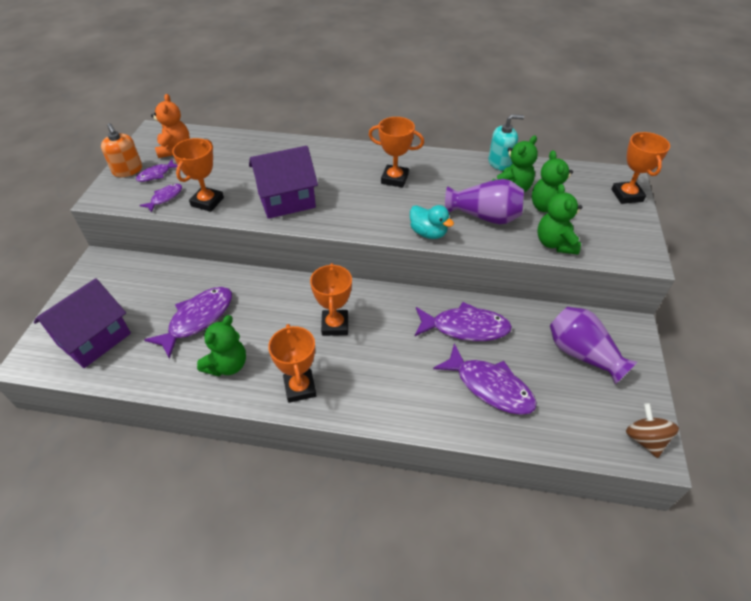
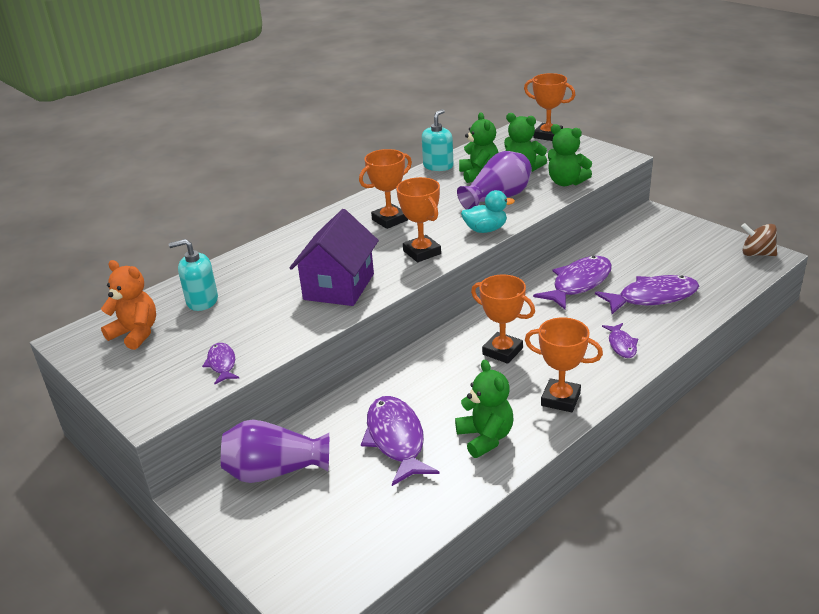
camera: 50 degrees left, 15 degrees down
purple house [34,278,131,368] -> none
orange soap dispenser [101,123,142,177] -> none
purple fish [136,160,178,182] -> purple fish moved to [602,323,638,358]
orange trophy [172,138,224,212] -> orange trophy moved to [396,177,441,262]
purple vase [550,307,637,384] -> purple vase moved to [221,419,329,483]
none -> turquoise soap dispenser [169,239,218,311]

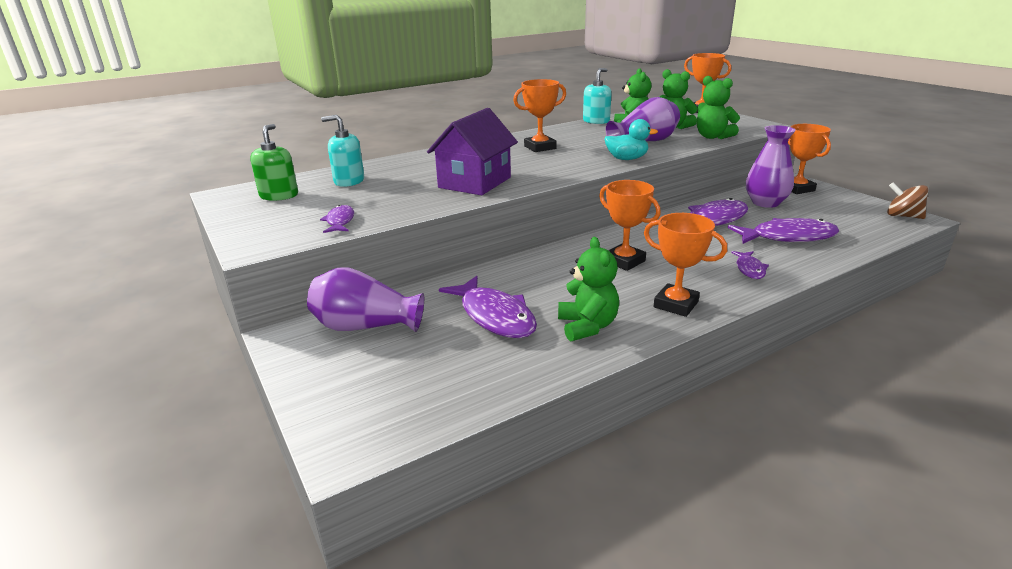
camera: 10 degrees right, 5 degrees down
orange teddy bear [101,260,156,350] -> green soap dispenser [250,124,298,201]
purple fish [361,396,440,486] -> purple fish turned 150 degrees clockwise [439,276,537,338]
orange trophy [396,177,441,262] -> orange trophy moved to [788,124,831,194]
none -> purple vase [746,125,796,208]

